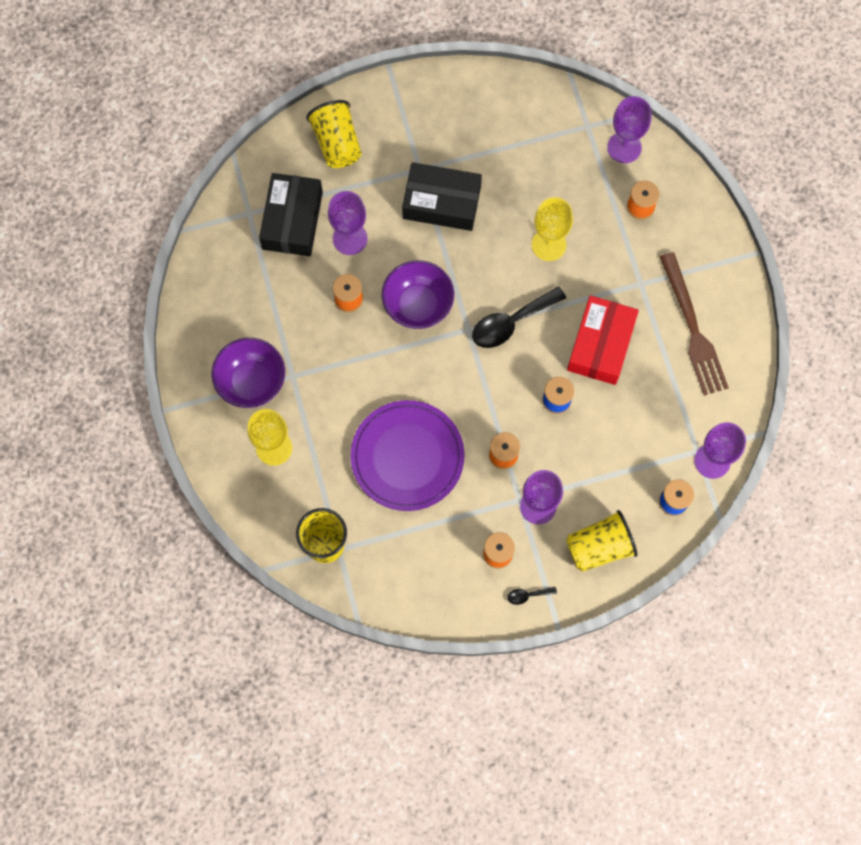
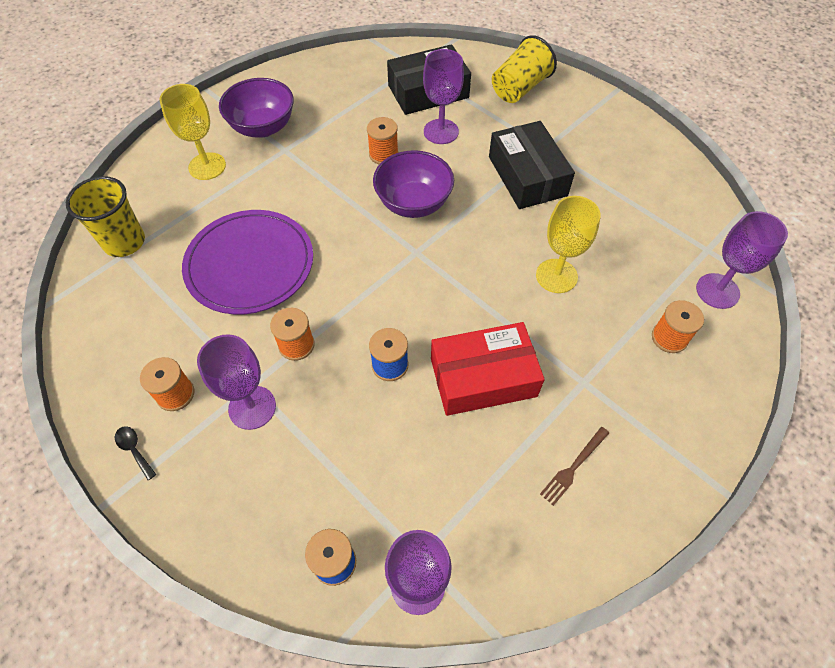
camera: 60 degrees right, 15 degrees down
black spoon [472,286,566,348] -> none
yellow cup [566,510,638,572] -> none
brown fork [660,252,729,396] -> brown fork [540,427,609,506], size x0.47

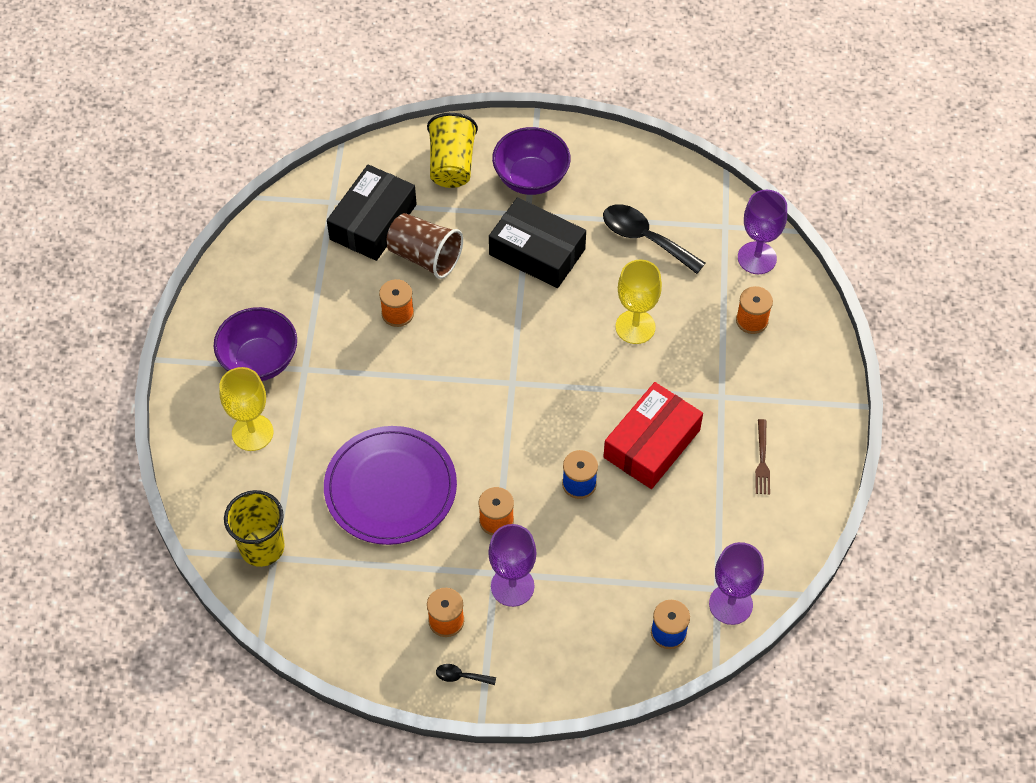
camera: 40 degrees left, 0 degrees up
purple bowl [373,150,454,218] -> purple bowl moved to [492,127,570,195]
purple goblet [423,49,464,144] -> brown cup [386,213,463,279]
none -> black spoon [603,204,705,274]

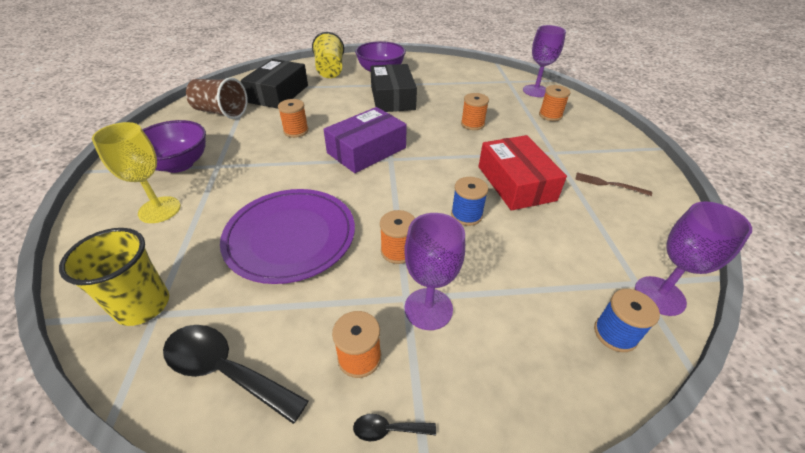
camera: 10 degrees left, 15 degrees down
brown cup [386,213,463,279] -> brown cup moved to [186,77,248,119]
black box [489,197,586,288] -> black box turned 60 degrees clockwise [370,64,417,112]
black spoon [603,204,705,274] -> black spoon moved to [163,325,308,424]
red box [603,382,703,489] -> red box turned 45 degrees counterclockwise [479,135,567,211]
yellow goblet [615,259,662,344] -> orange spool [461,93,489,130]
brown fork [755,419,770,495] -> brown fork turned 120 degrees clockwise [575,172,652,196]
none -> purple box [323,107,407,173]

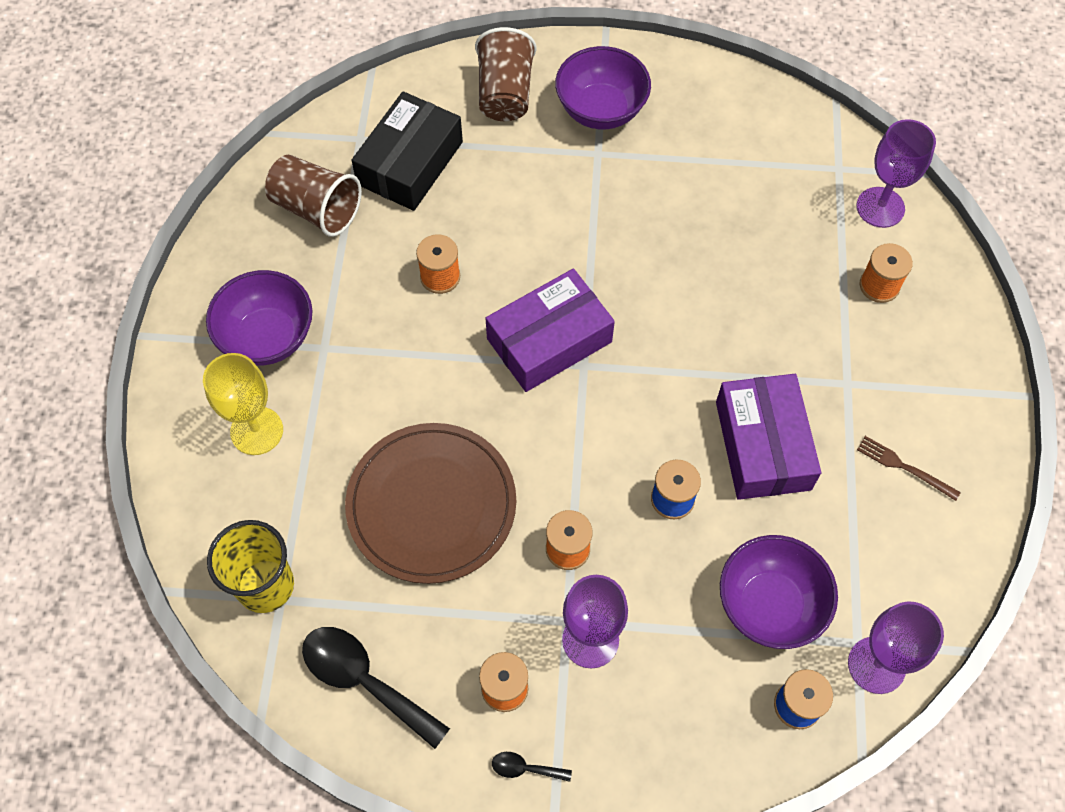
camera: 10 degrees right, 20 degrees up
purple plate [220,189,355,284] -> brown plate [345,423,516,584]
yellow cup [312,32,344,78] -> brown cup [475,27,536,121]
black box [370,64,417,112] -> none
orange spool [461,93,489,130] -> none
red box [479,135,567,211] -> purple box [716,374,821,500]
none -> purple bowl [720,535,838,649]

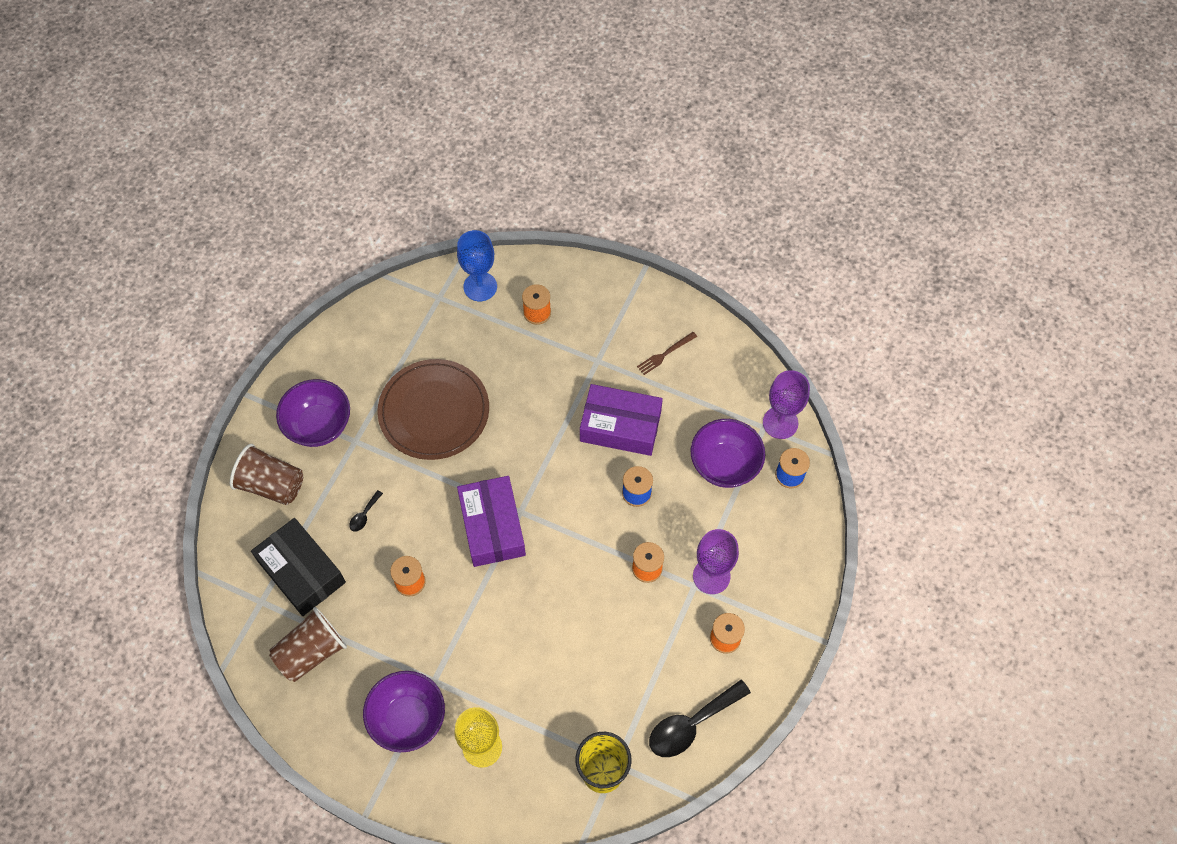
camera: 70 degrees left, 0 degrees up
brown plate [345,423,516,584] -> brown plate moved to [377,359,489,460]
black spoon [492,752,572,782] -> black spoon moved to [349,490,383,532]
purple goblet [856,119,936,228] -> blue goblet [457,230,497,301]

